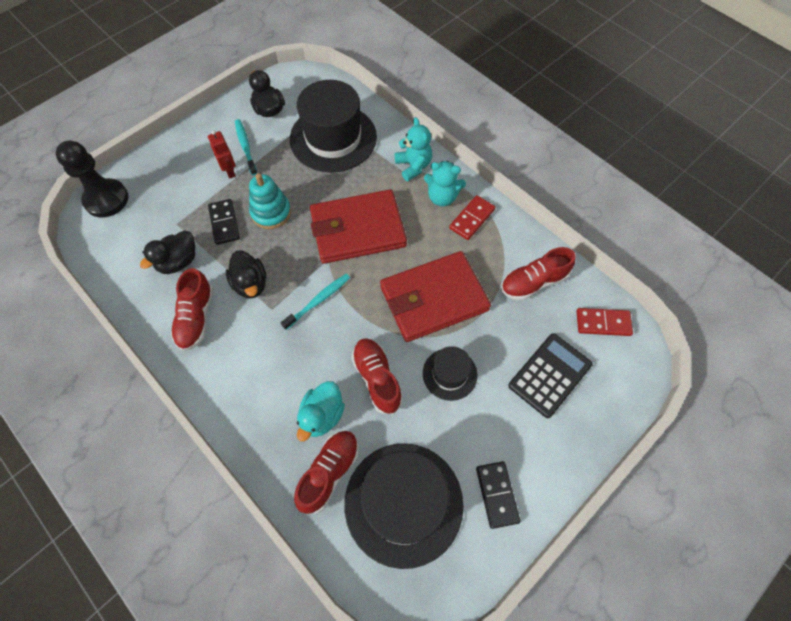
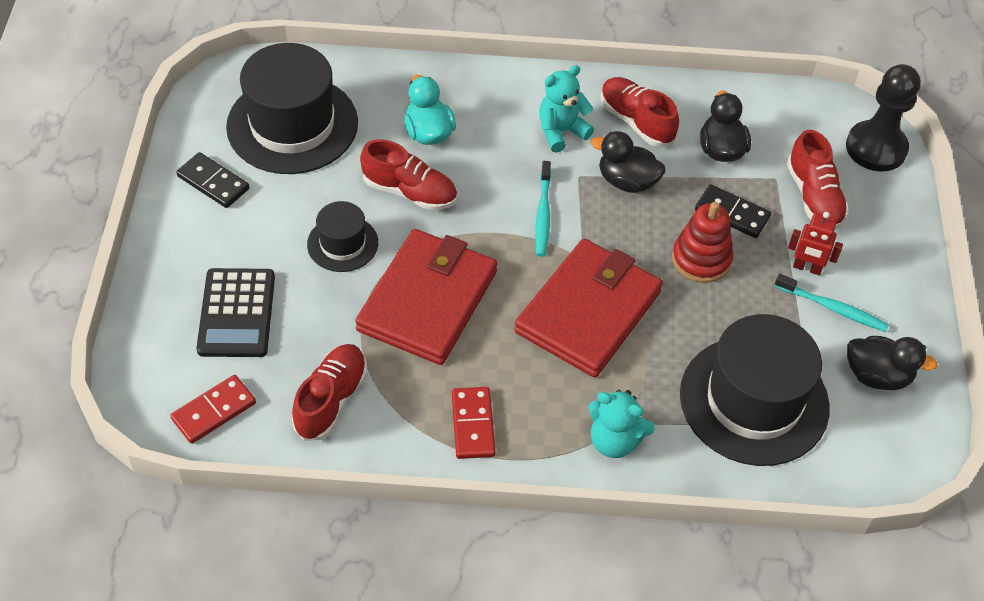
camera: 135 degrees right, 10 degrees down
turquoise stacking toy [249,173,291,229] -> red stacking toy [672,202,733,283]
red shoe [294,431,359,514] -> red shoe moved to [787,130,849,229]
turquoise teddy bear [424,161,466,206] -> turquoise teddy bear moved to [539,65,594,153]

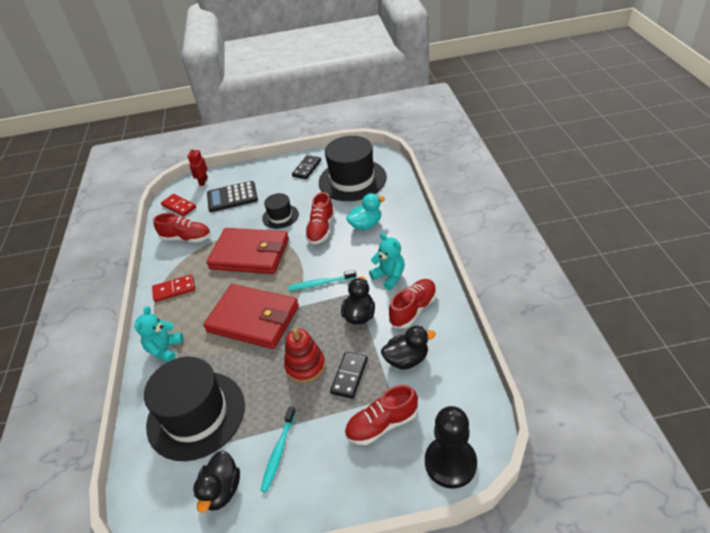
camera: 85 degrees right, 10 degrees down
red robot [788,212,843,275] -> red robot moved to [188,146,208,186]

